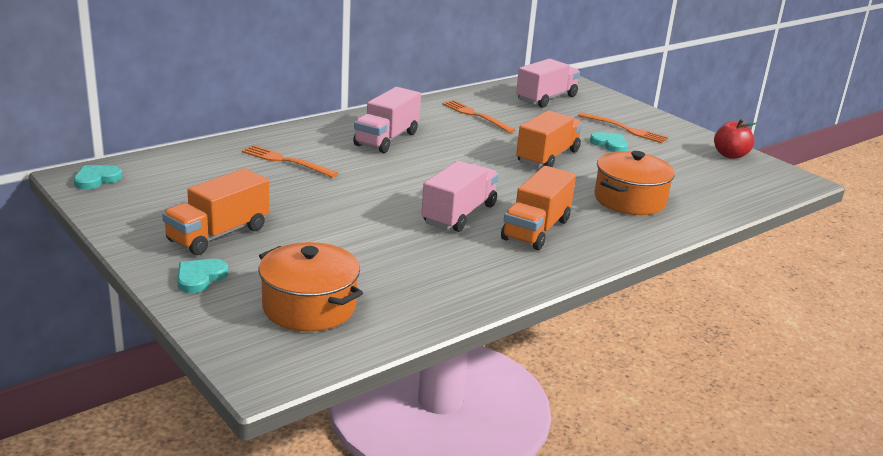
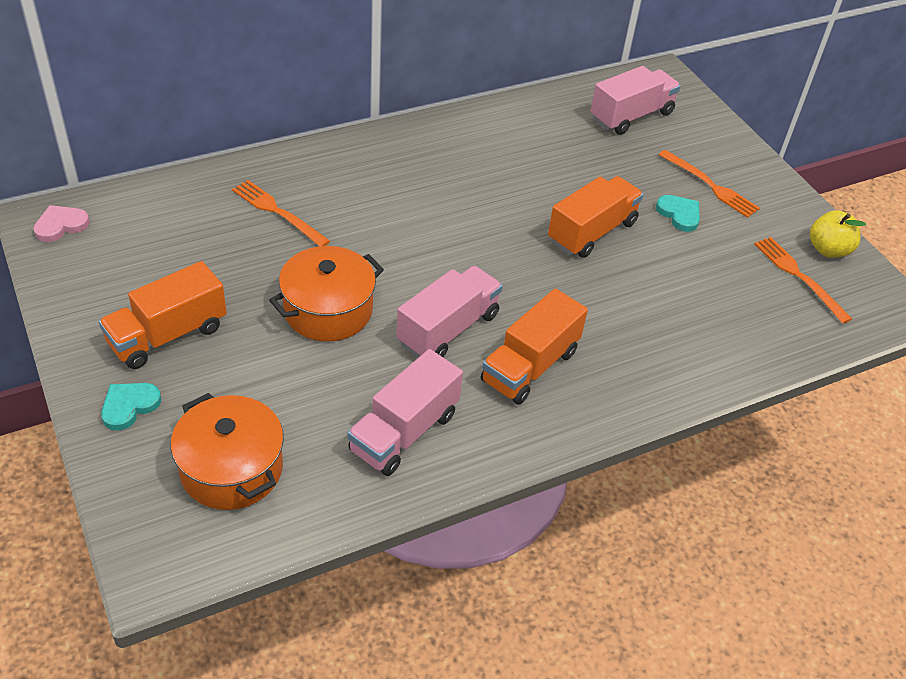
camera: 10 degrees right, 20 degrees up
turquoise heart [74,165,122,189] -> pink heart [33,205,90,242]
pink truck [353,87,421,153] -> pink truck moved to [347,349,463,476]
orange fork [442,100,515,133] -> orange fork moved to [754,237,852,324]
orange pot [594,151,675,215] -> orange pot moved to [269,246,384,342]
red apple [714,119,758,159] -> yellow apple [810,210,866,258]

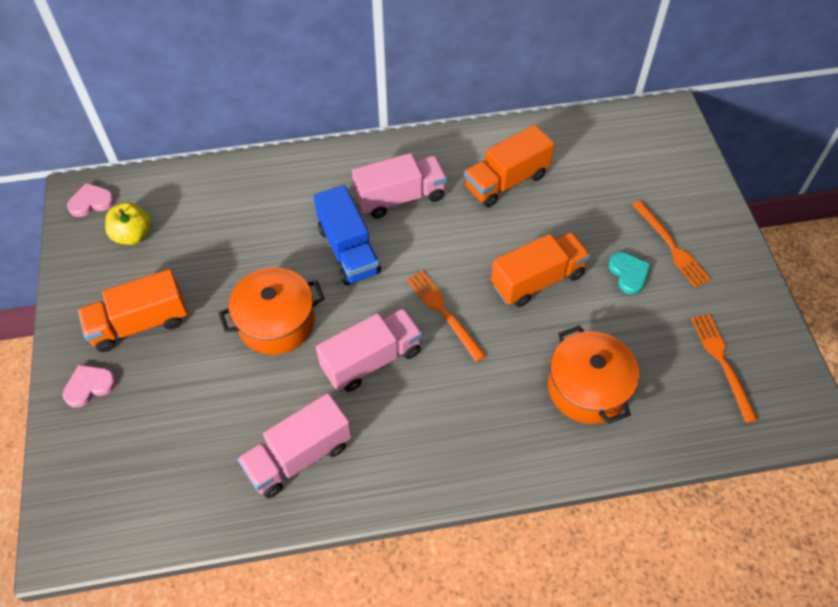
camera: 20 degrees right, 10 degrees up
turquoise heart [101,383,161,431] -> pink heart [63,365,116,408]
orange pot [170,393,284,510] -> orange pot moved to [548,325,639,424]
orange fork [232,180,330,246] -> orange fork moved to [407,270,486,362]
orange truck [481,289,588,405] -> orange truck moved to [464,125,555,207]
pink truck [590,66,681,135] -> pink truck moved to [352,153,447,219]
yellow apple [810,210,866,258] -> yellow apple moved to [105,202,151,245]
none -> blue truck [314,185,381,285]

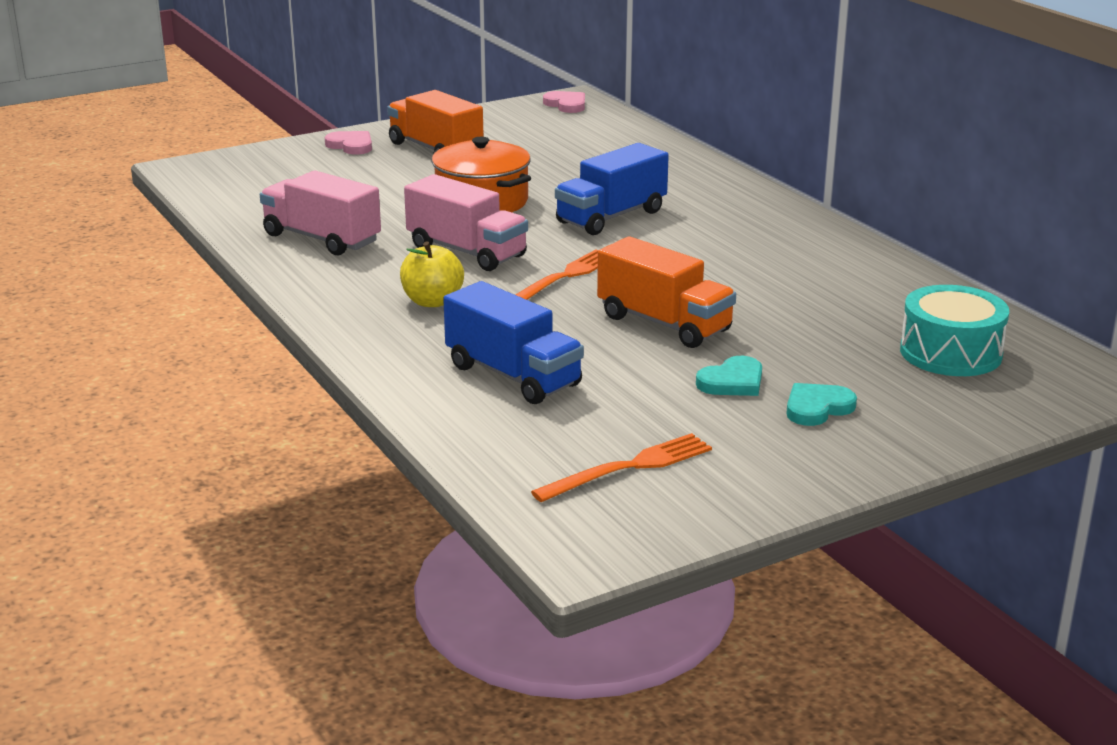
camera: 70 degrees right, 30 degrees down
yellow apple [105,202,151,245] -> yellow apple moved to [400,241,464,307]
pink truck [352,153,447,219] -> none
orange truck [464,125,555,207] -> none
orange pot [548,325,639,424] -> blue truck [443,281,584,404]
orange fork [632,200,711,288] -> turquoise heart [786,383,857,426]
none -> turquoise drum [900,285,1009,376]

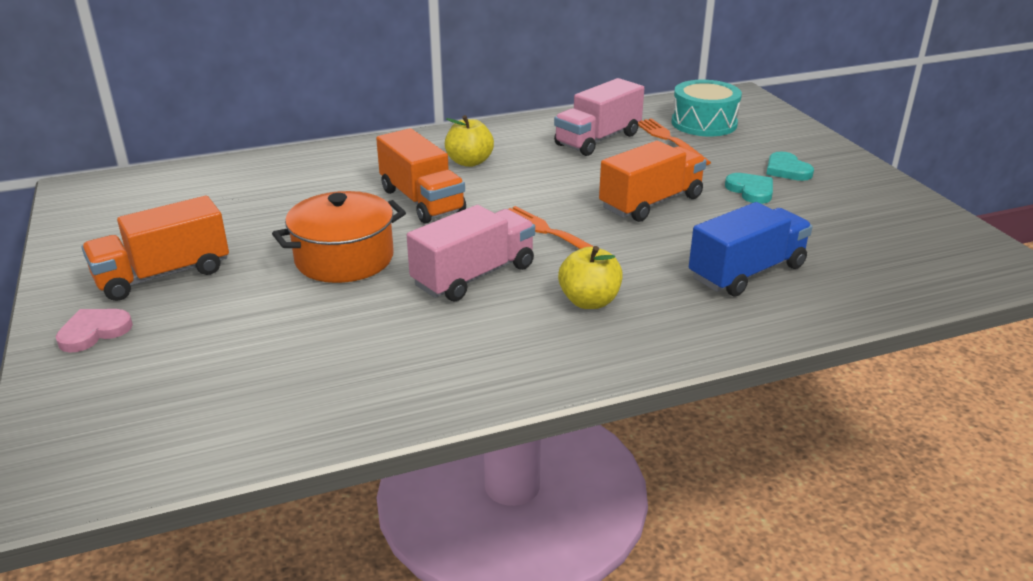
camera: 80 degrees left, 5 degrees up
pink truck [260,171,381,255] -> pink truck moved to [554,78,644,156]
orange fork [531,433,712,502] -> orange fork moved to [638,118,711,165]
pink heart [543,91,585,113] -> none
blue truck [555,143,669,235] -> orange truck [376,128,466,224]
none -> yellow apple [445,115,494,167]

